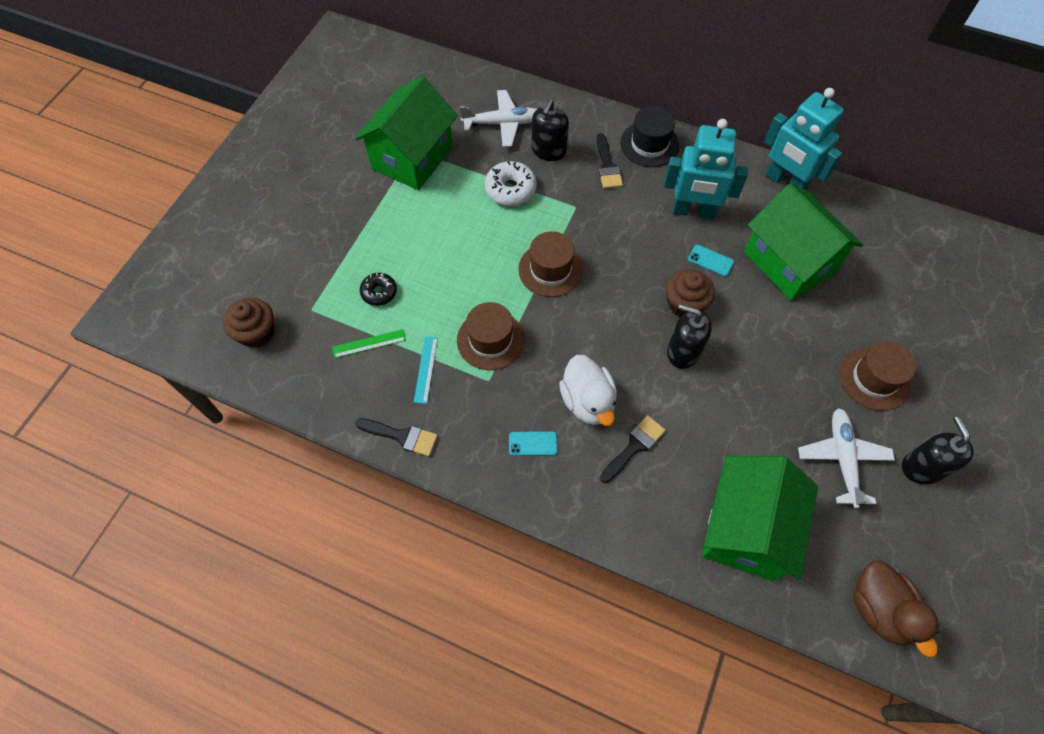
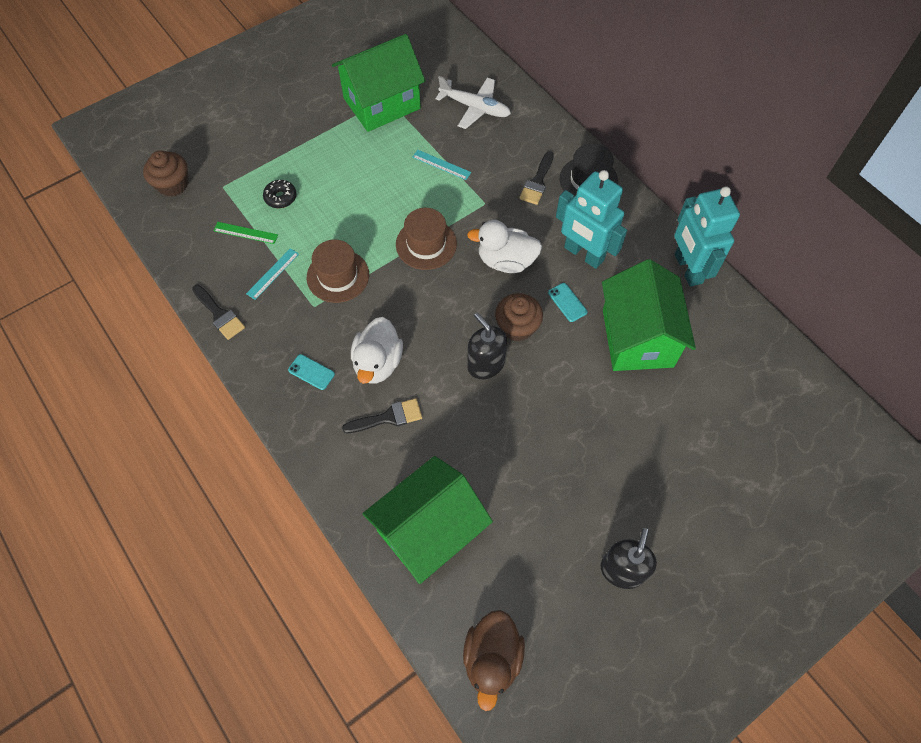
camera: 30 degrees right, 0 degrees up
white donut [485,161,537,206] -> turquoise ruler [412,150,471,180]
black soap dispenser [532,99,569,161] -> none
white plane [798,408,895,508] -> none
brown hat [840,341,916,411] -> none
none -> white duck [467,220,542,273]

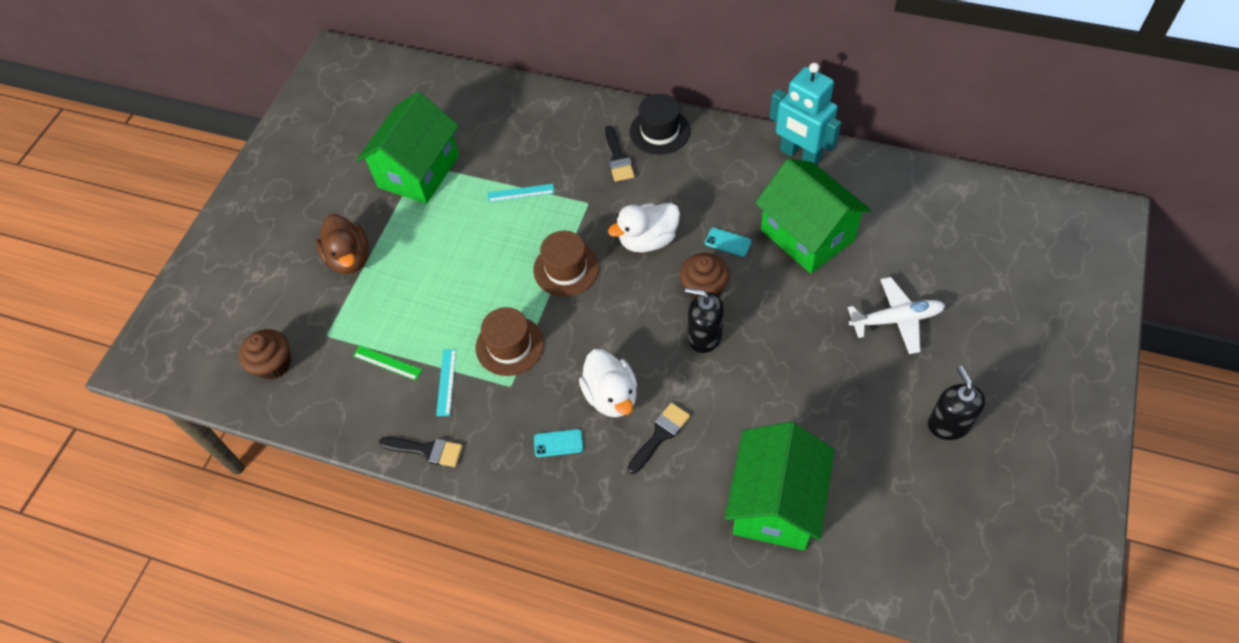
camera: 30 degrees left, 5 degrees down
green ruler [213,222,278,244] -> green ruler turned 45 degrees clockwise [353,345,422,380]
black donut [263,179,297,208] -> none
white plane [436,76,511,129] -> white plane moved to [848,277,945,354]
brown duck [463,610,525,711] -> brown duck moved to [316,214,368,274]
turquoise robot [556,170,627,269] -> none

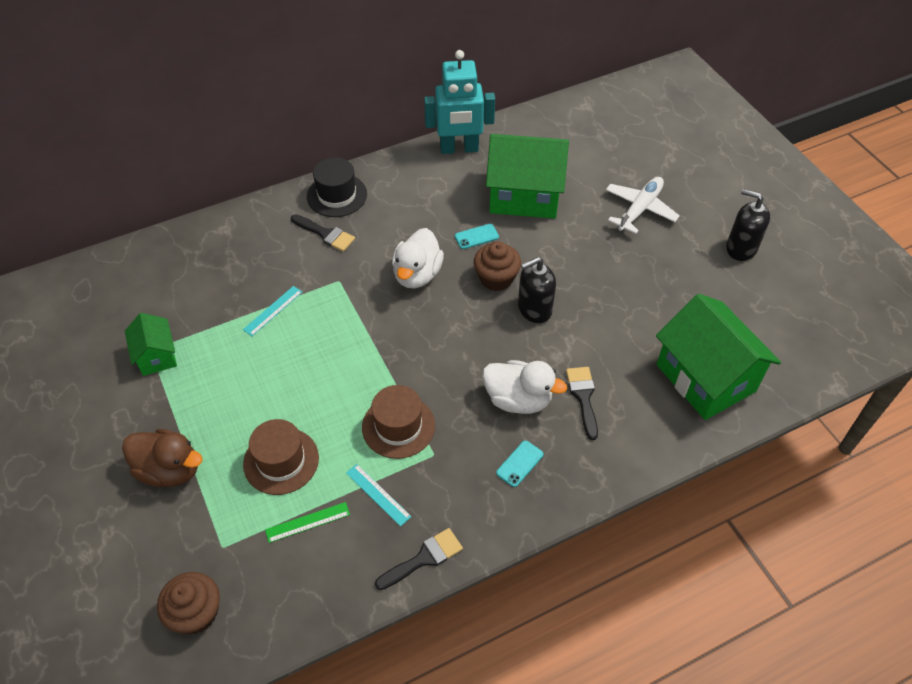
camera: 50 degrees left, 5 degrees down
green house [357,92,459,204] -> green house [125,313,177,376], size x0.52
brown hat [533,231,599,297] -> brown hat moved to [243,419,319,495]

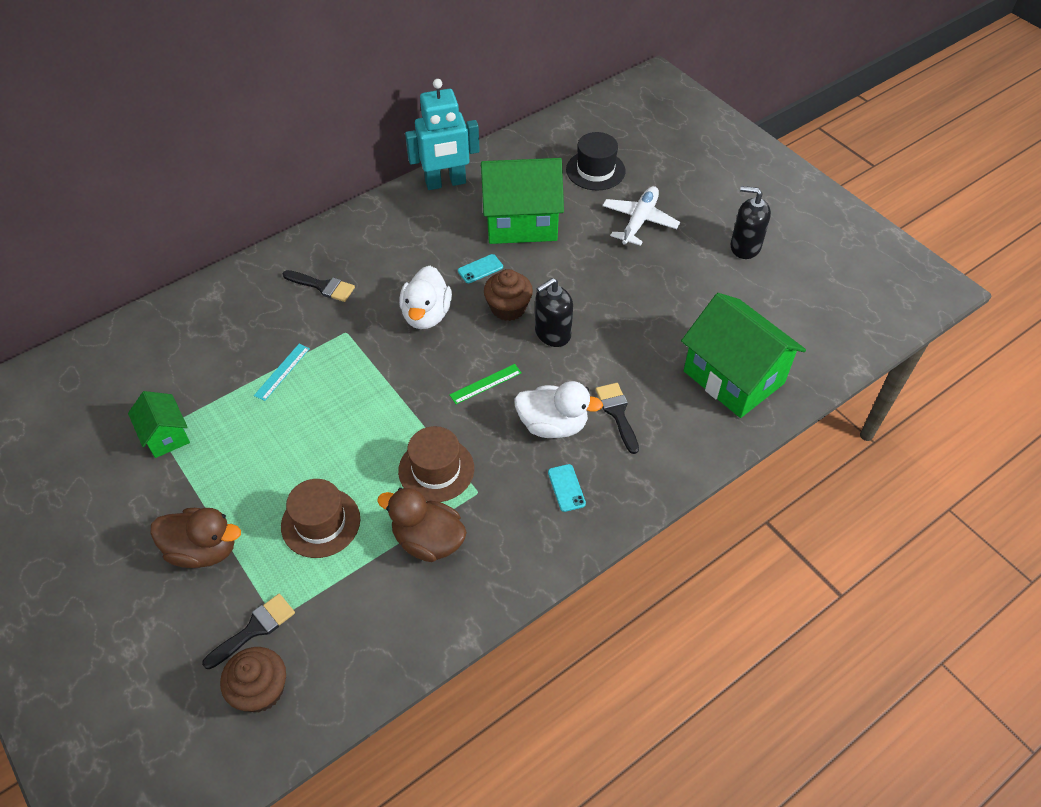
camera: 10 degrees left, 0 degrees up
green ruler [265,502,350,543] -> green ruler moved to [449,364,522,404]
black hat [307,157,367,217] -> black hat moved to [566,132,626,190]
turquoise ruler [346,464,412,527] -> brown duck [377,488,467,562]
black brush [375,528,463,590] -> black brush moved to [202,594,295,669]
turquoise phone [496,440,544,487] -> turquoise phone turned 45 degrees counterclockwise [548,464,586,512]

